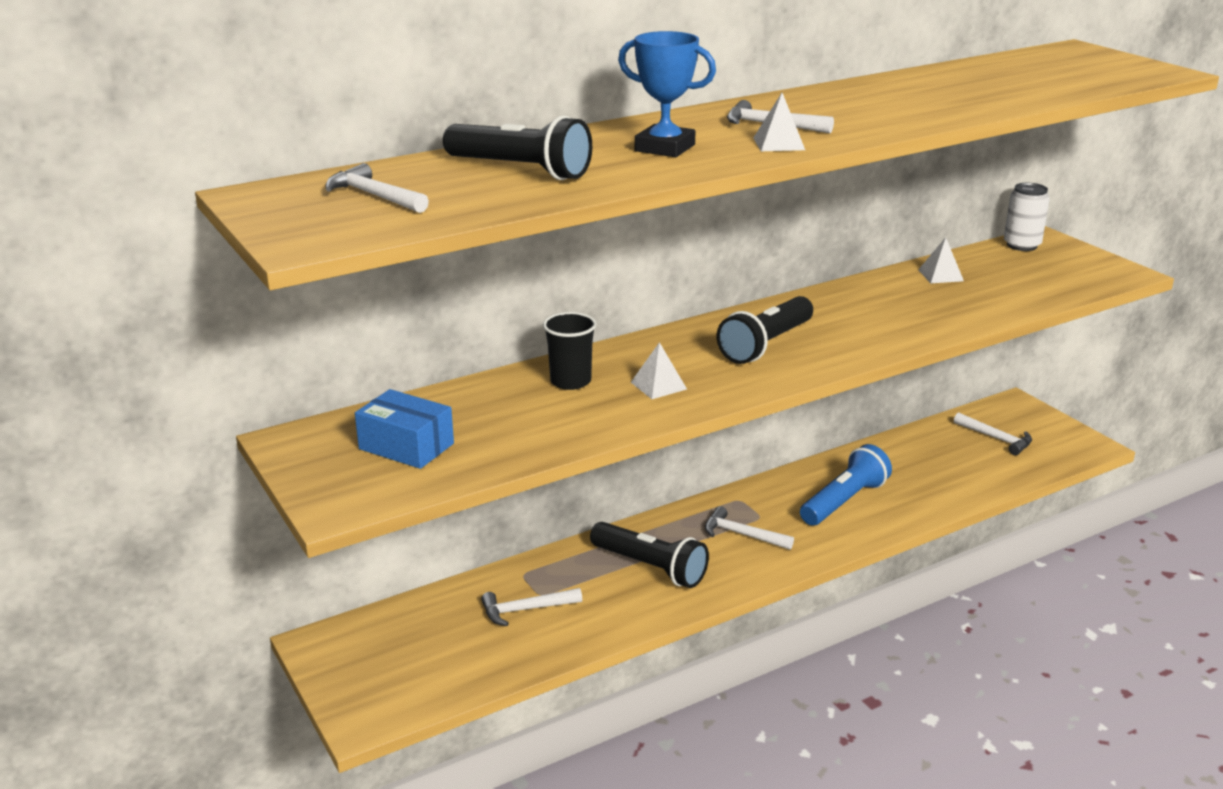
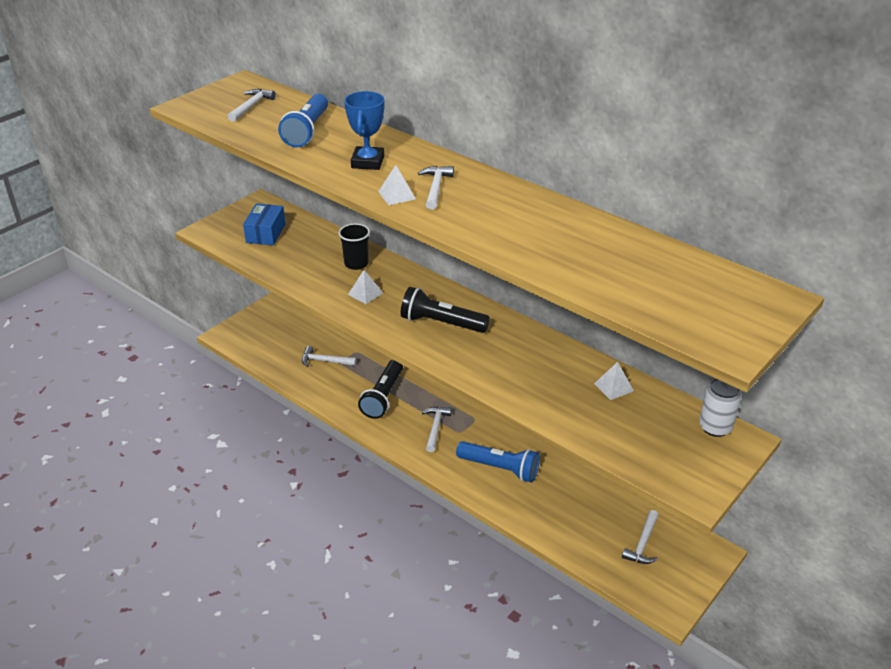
camera: 70 degrees right, 10 degrees up
black flashlight [443,115,592,180] -> blue flashlight [278,94,328,147]
white hammer [481,588,582,626] -> white hammer turned 45 degrees counterclockwise [302,346,357,367]

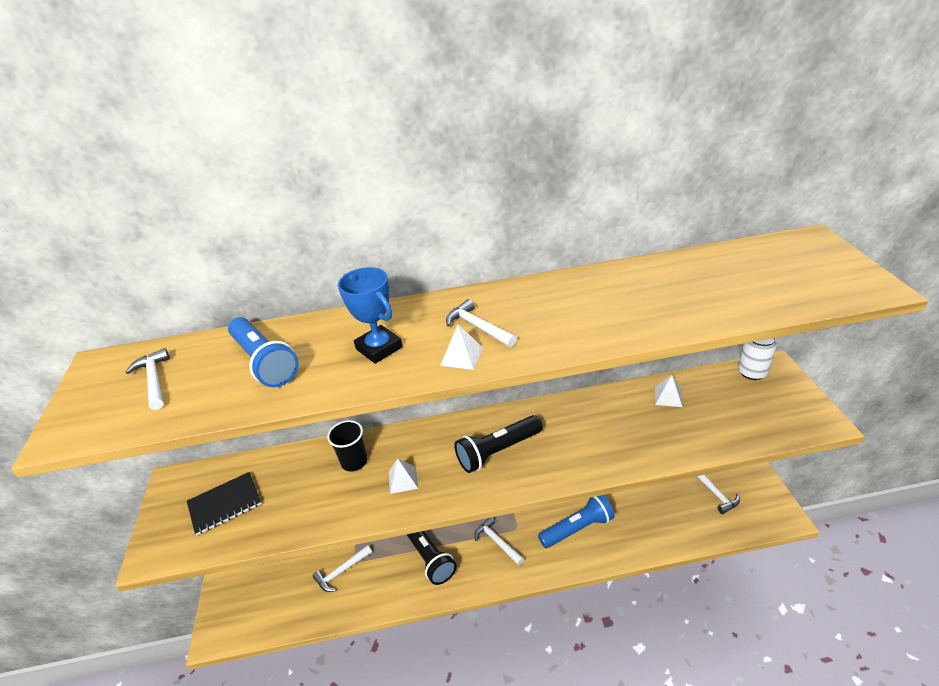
camera: 45 degrees left, 0 degrees up
blue box [243,203,285,245] -> black notebook [187,472,261,535]

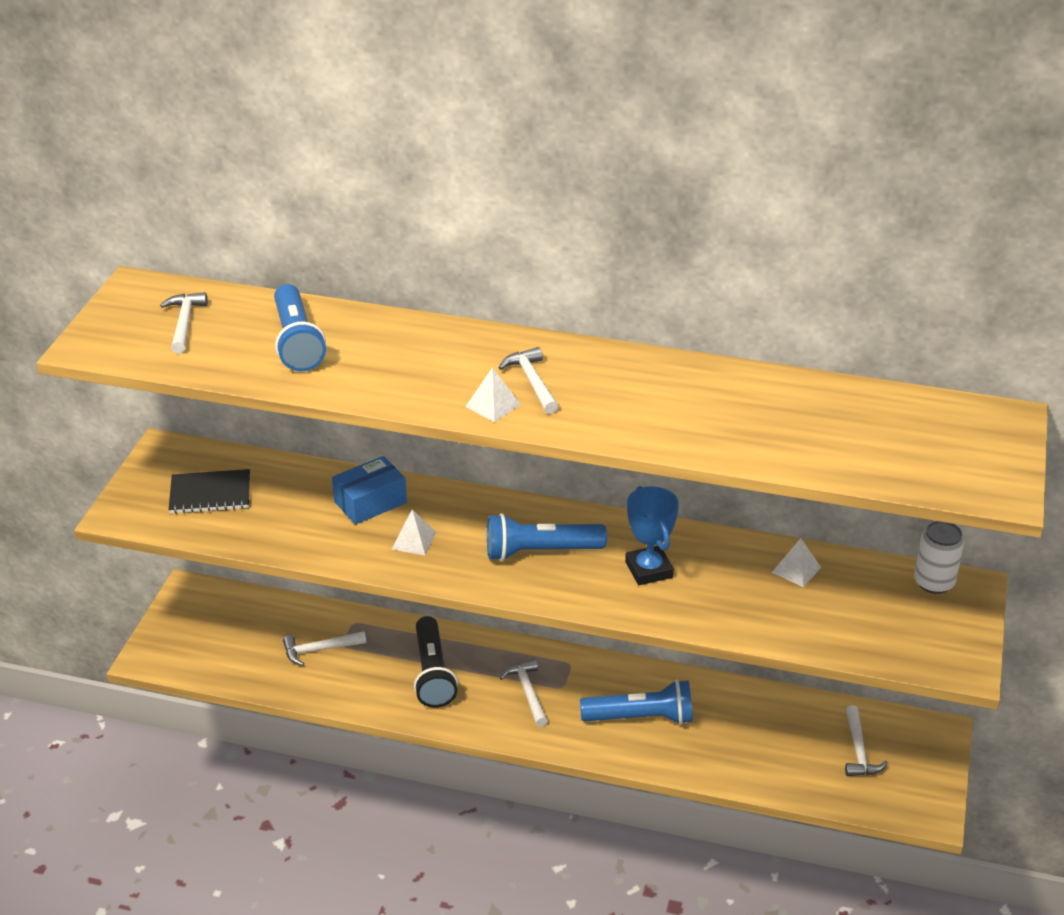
camera: 20 degrees right, 0 degrees up
black cup [327,420,367,472] -> blue box [332,456,407,525]
blue trophy [338,267,403,364] -> blue trophy moved to [625,486,679,585]
black flashlight [454,415,543,473] -> blue flashlight [487,513,607,561]

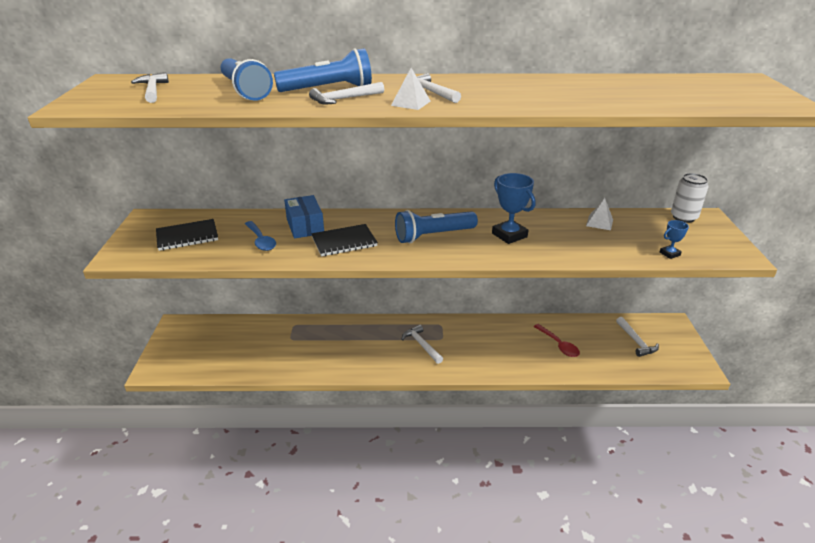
camera: 15 degrees left, 5 degrees down
white hammer [283,631,366,666] -> white hammer moved to [309,82,384,104]
blue box [332,456,407,525] -> blue box turned 60 degrees counterclockwise [284,195,324,239]
white pyramid [392,509,436,555] -> black notebook [311,224,378,256]
black flashlight [414,616,458,708] -> none
blue flashlight [580,680,693,725] -> blue flashlight moved to [274,48,372,92]
none -> blue spoon [245,221,276,251]
none -> red spoon [534,324,580,357]
none -> blue trophy [660,220,689,259]

